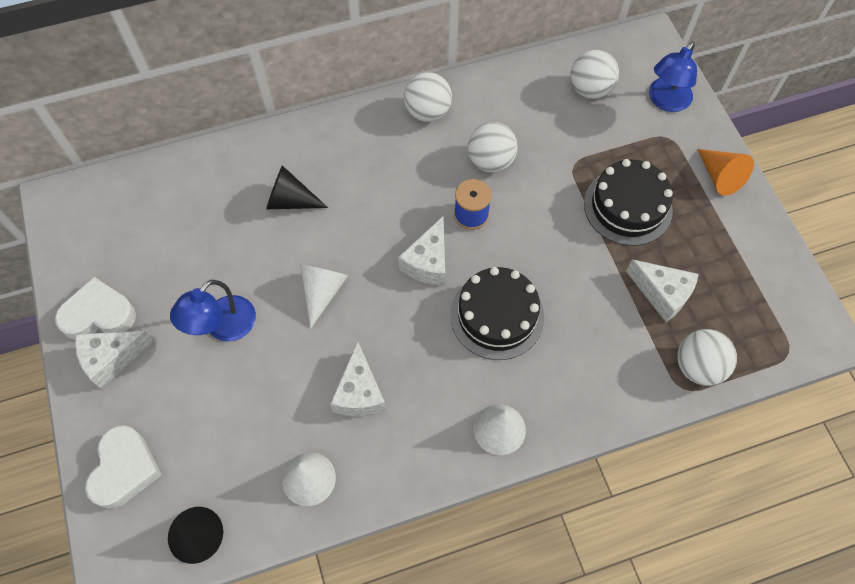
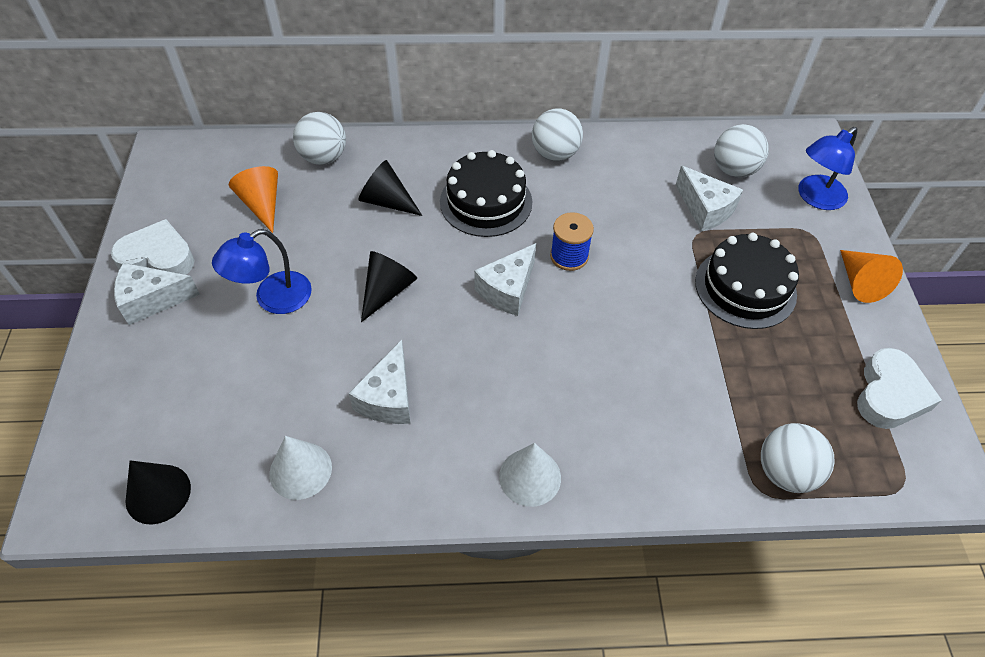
camera: 15 degrees right, 10 degrees down
white heart [85,425,162,509] -> white heart moved to [857,348,942,429]
white cone [300,264,348,329] -> black cone [361,251,417,322]
black cake [450,267,544,360] -> black cake moved to [440,150,532,237]
white ball [467,122,518,172] -> white ball moved to [293,112,346,165]
white cheese [626,259,699,322] -> white cheese moved to [676,166,743,231]
none -> orange cone [229,166,278,233]

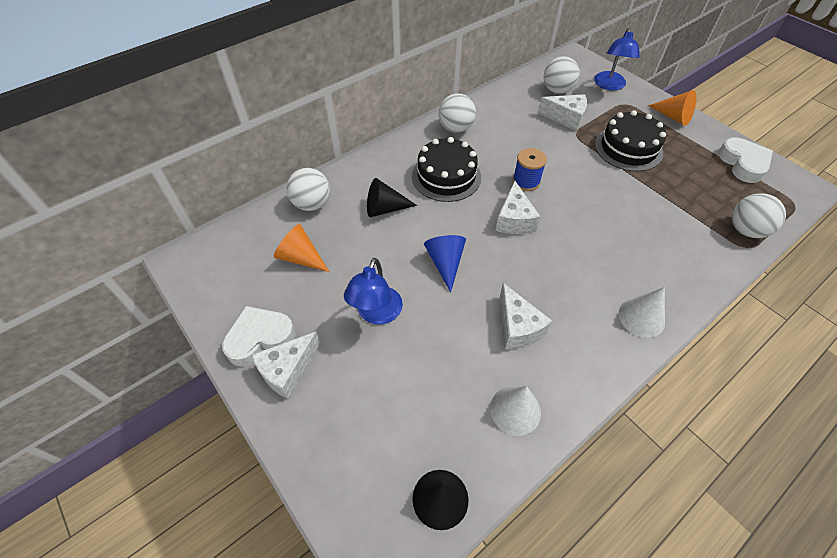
camera: 35 degrees left, 0 degrees up
black cone [361,251,417,322] -> blue cone [424,235,466,293]

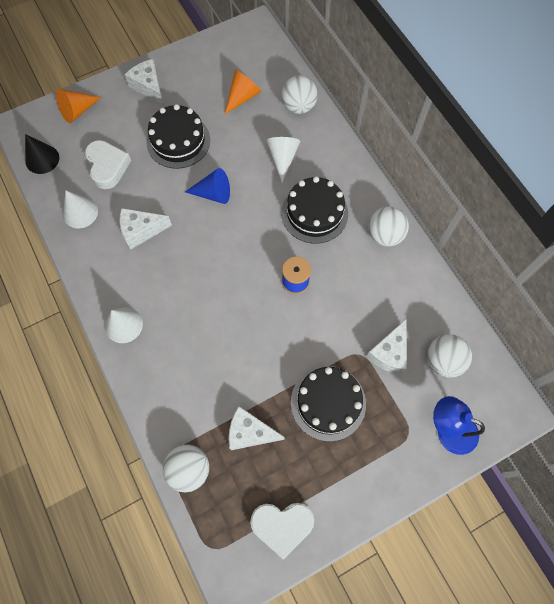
camera: 100 degrees right, 15 degrees up
white heart [222,306,296,367] -> white heart moved to [85,140,131,189]
blue lamp [344,258,403,325] -> black cake [147,104,210,169]
black cone [367,178,417,217] -> white cone [266,137,300,183]
white cheese [495,181,541,234] -> white cheese moved to [229,406,285,450]
orange cone [648,90,696,126] -> orange cone moved to [56,89,101,123]

